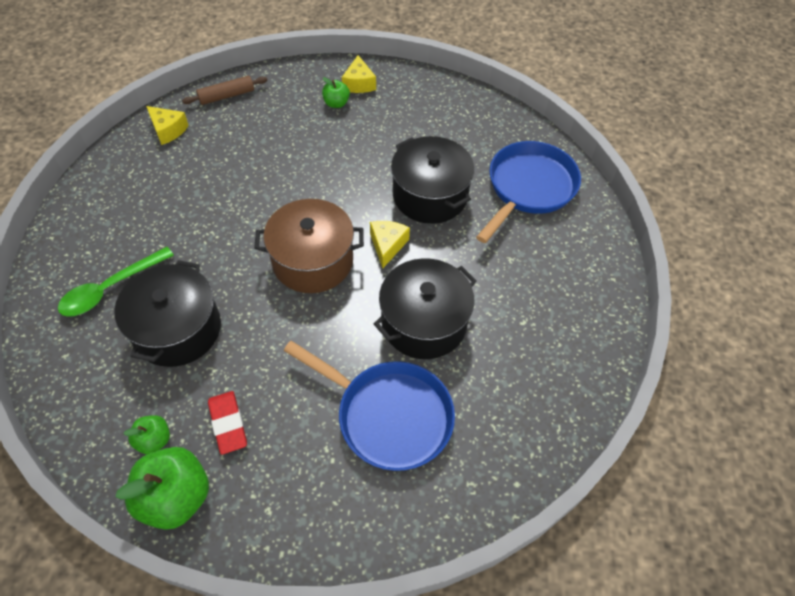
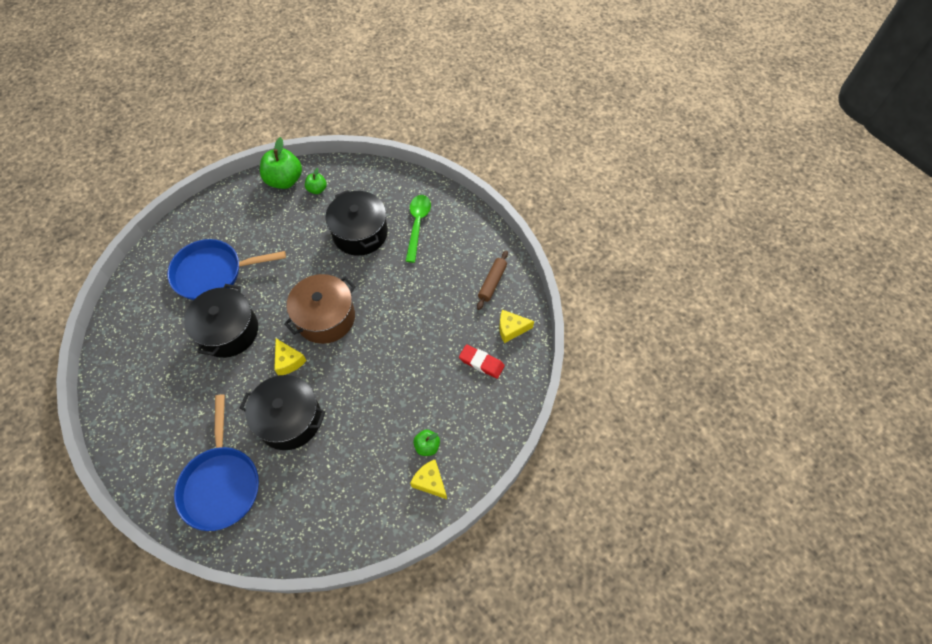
camera: 140 degrees right, 5 degrees up
brown rolling pin [182,76,267,105] -> brown rolling pin moved to [477,250,508,310]
red eraser [208,391,247,455] -> red eraser moved to [459,344,505,379]

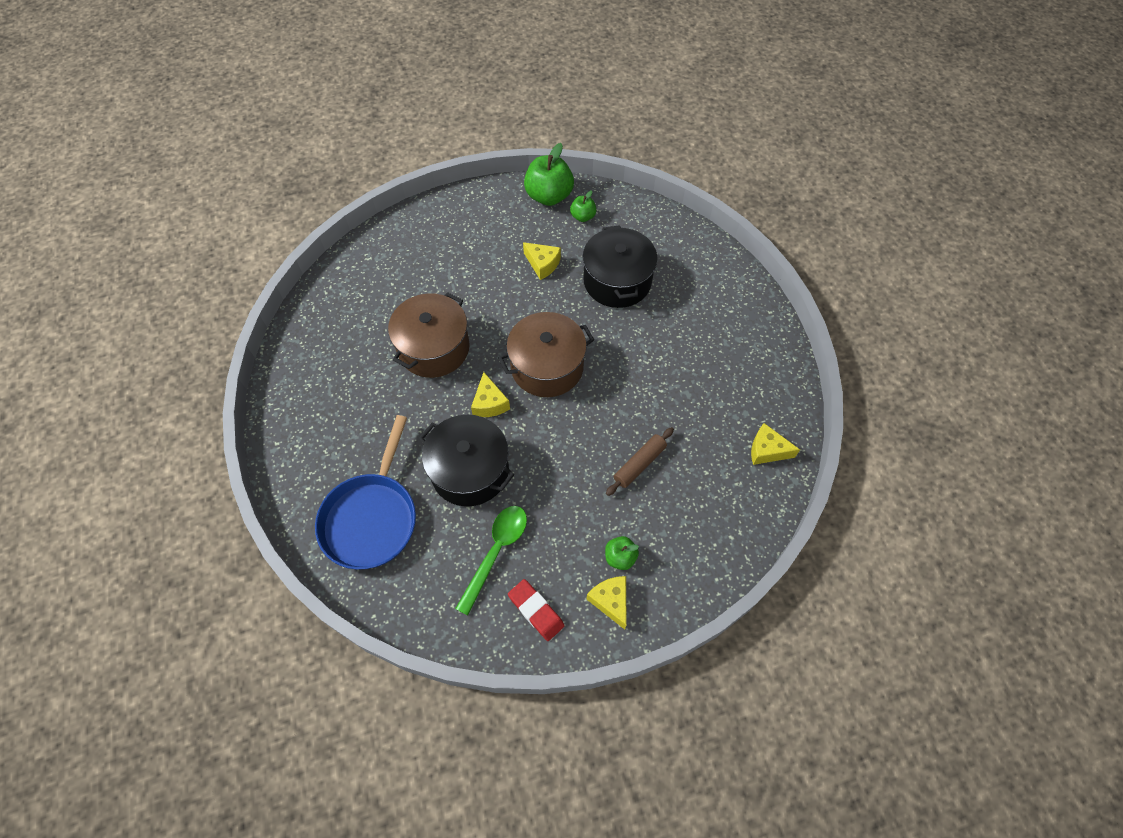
camera: 20 degrees right, 0 degrees up
blue pan [167,239,286,300] -> none
black pot [184,284,258,358] -> brown pot [388,292,470,378]
green spoon [406,195,431,263] -> green spoon moved to [455,506,527,616]
red eraser [459,344,505,379] -> red eraser moved to [508,579,565,641]
brown rolling pin [477,250,508,310] -> brown rolling pin moved to [606,427,674,496]
none -> yellow cheese [523,242,561,280]

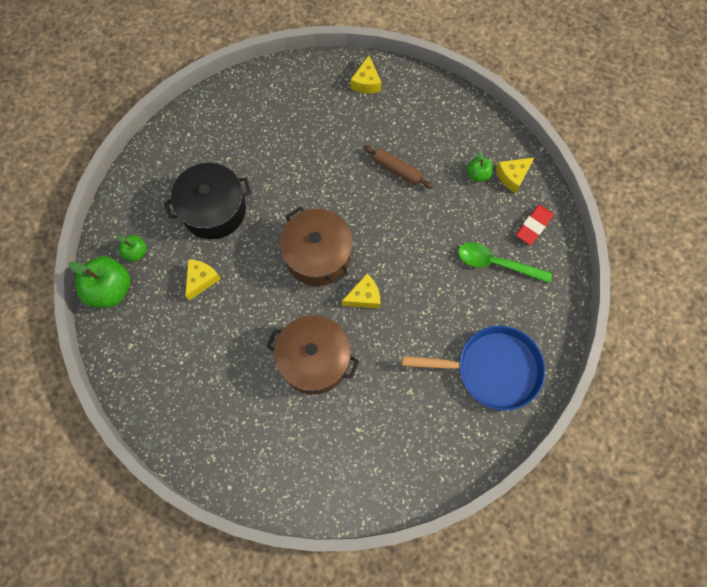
camera: 100 degrees left, 10 degrees up
black pot [419,415,514,506] -> none

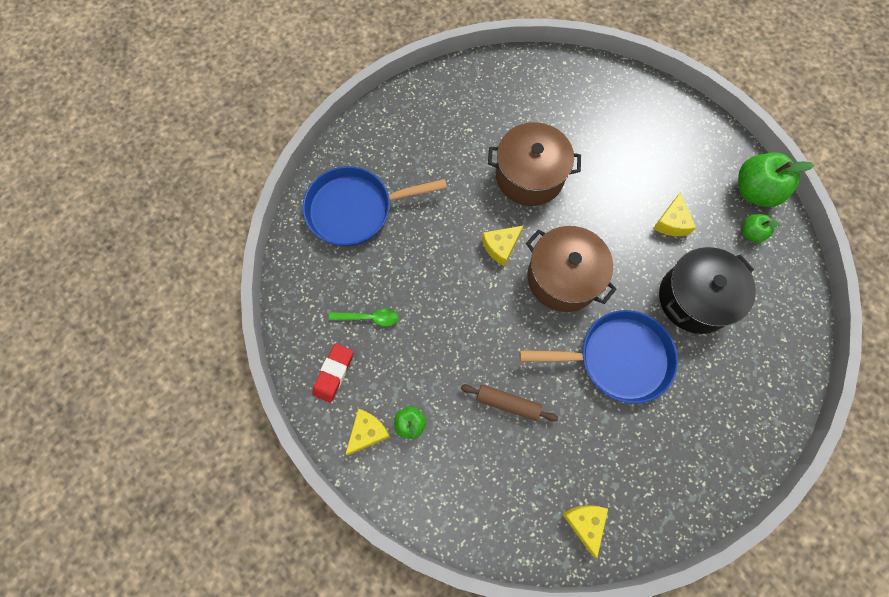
camera: 165 degrees right, 0 degrees up
green spoon [458,242,552,283] -> green spoon [329,308,399,327], size x0.65
none -> blue pan [519,310,678,404]

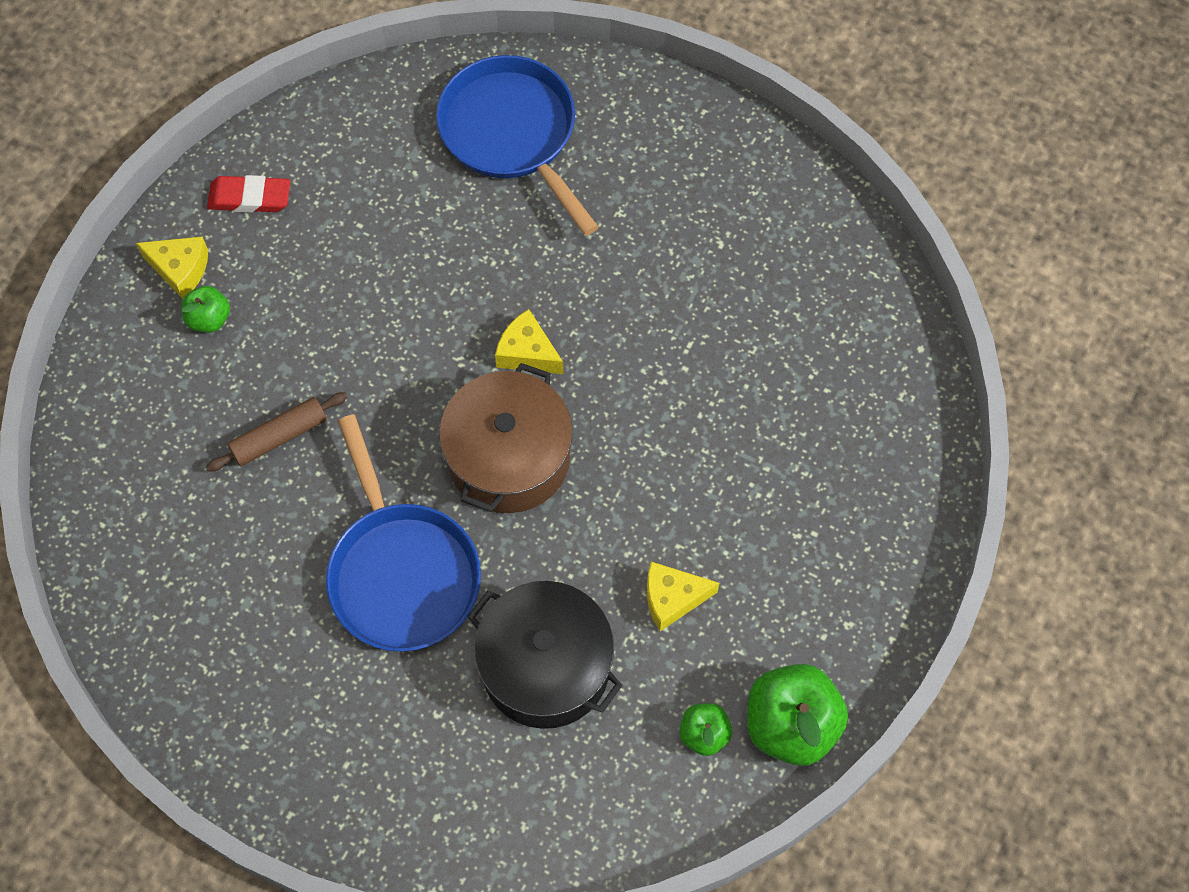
camera: 70 degrees right, 5 degrees down
green spoon [329,308,399,327] -> none
brown rolling pin [461,384,558,422] -> brown rolling pin turned 60 degrees clockwise [206,392,347,472]
brown pot [488,122,581,206] -> none
yellow cheese [562,505,608,558] -> none

